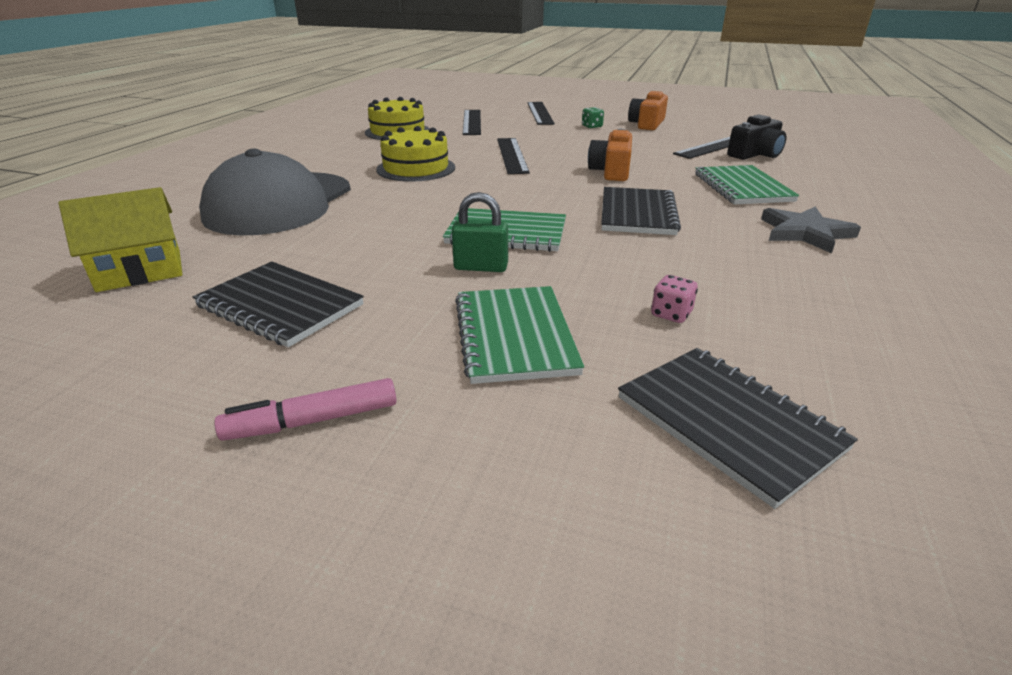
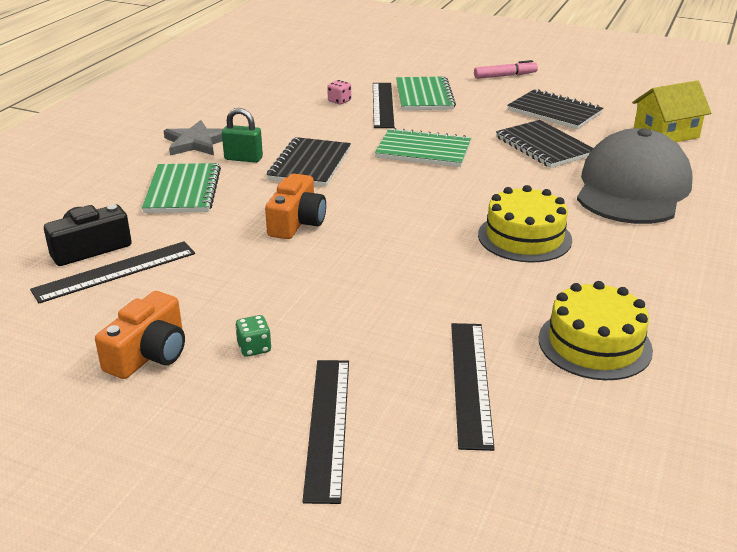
camera: 175 degrees left, 0 degrees up
green padlock [452,192,508,272] -> green padlock moved to [222,108,263,163]
black ruler [497,138,530,174] -> black ruler moved to [373,83,394,128]
black notebook [618,348,858,509] -> black notebook moved to [496,120,593,168]

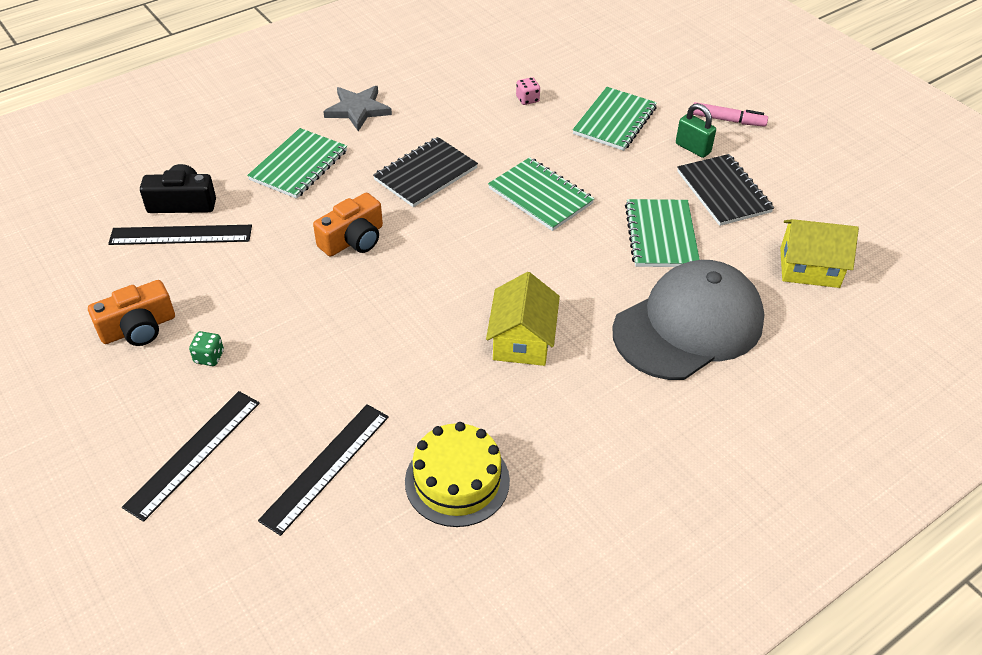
camera: 30 degrees right, 15 degrees up
green padlock [222,108,263,163] -> green padlock moved to [676,103,716,158]
black ruler [373,83,394,128] -> none
yellow cake [478,185,572,263] -> yellow house [486,272,560,366]
black notebook [496,120,593,168] -> green notebook [625,199,700,267]

